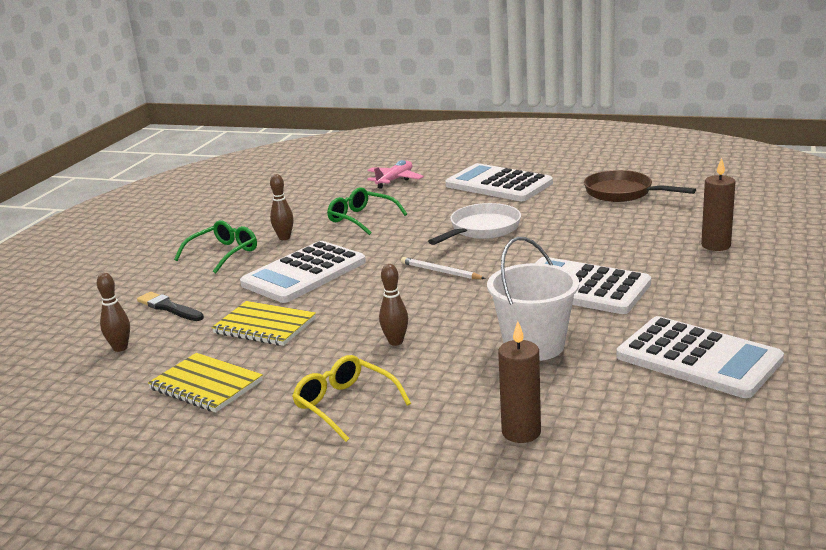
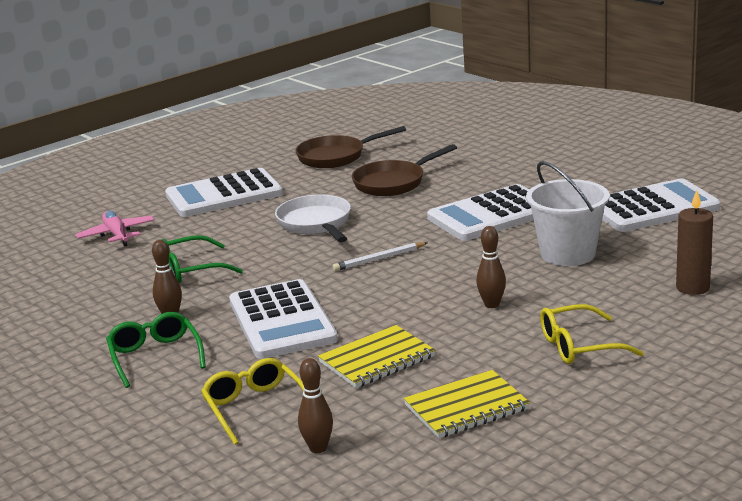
camera: 60 degrees left, 0 degrees up
black brush [137,292,204,321] -> yellow glasses [201,358,304,445]
brown candle [701,158,736,251] -> none
none -> brown pan [352,144,457,196]

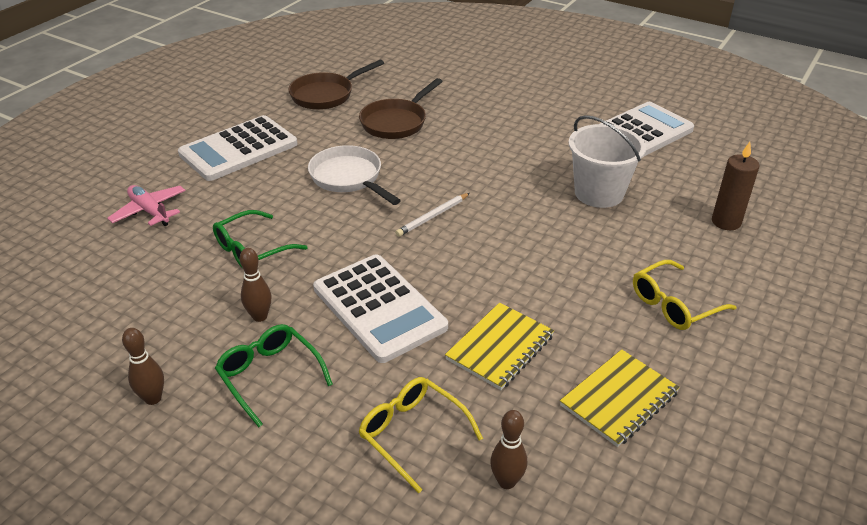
camera: 20 degrees left, 15 degrees up
white calculator [427,184,534,241] -> none
brown bowling pin [476,226,506,308] -> brown bowling pin moved to [122,328,164,405]

